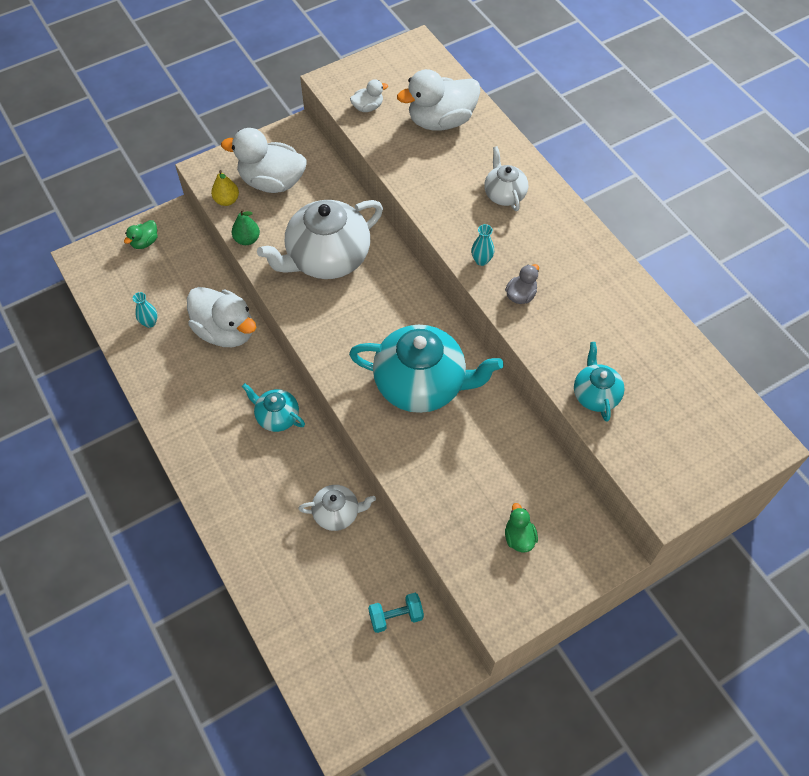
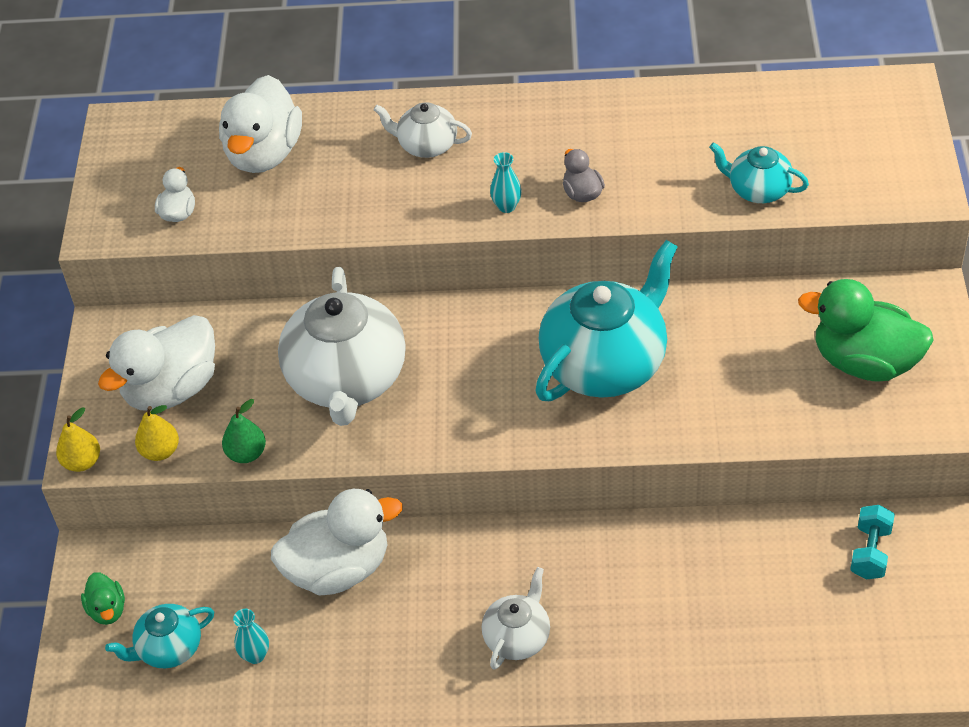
camera: 55 degrees left, 10 degrees down
turquoise teapot [242,383,305,432] -> turquoise teapot moved to [105,604,214,668]
white teapot [298,485,376,531] -> white teapot moved to [482,567,550,670]
green duck [505,503,538,552] -> green duck [798,279,934,382], size x2.11
none -> yellow pear [56,407,100,472]

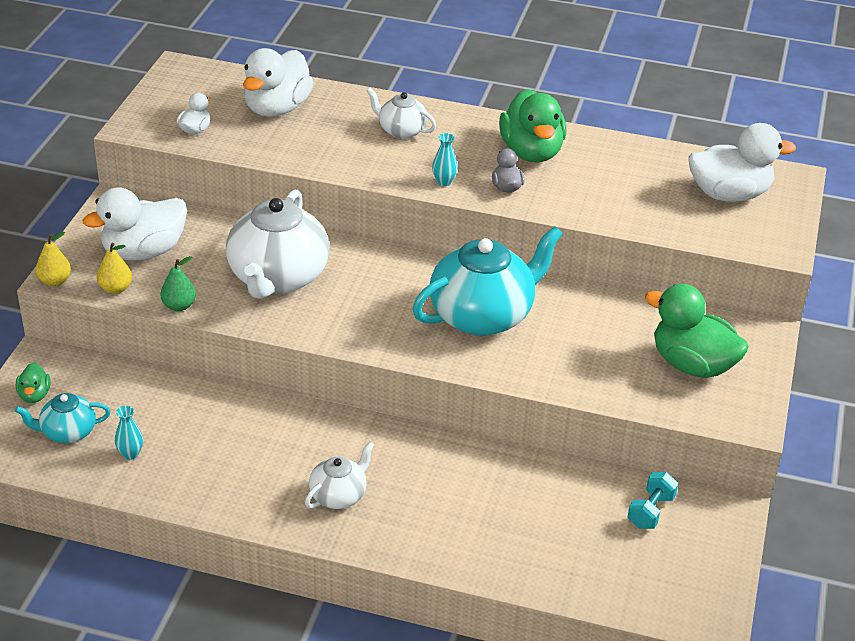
camera: 10 degrees right, 10 degrees down
white duck [271,489,402,596] -> white duck moved to [689,123,796,202]
turquoise teapot [709,142,809,203] -> none
none -> green duck [499,89,566,162]

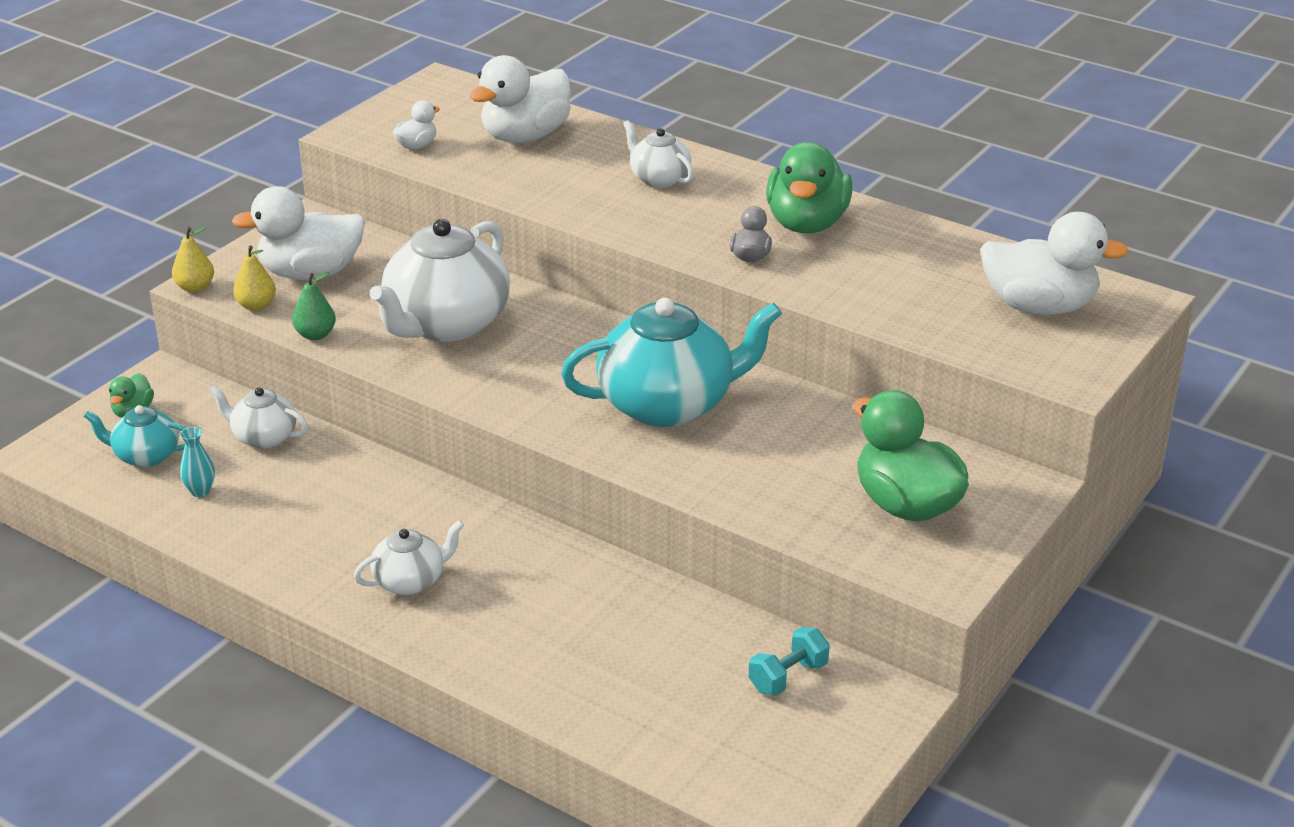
camera: 20 degrees right, 5 degrees down
turquoise vase [432,133,458,186] -> none
none -> white teapot [209,385,308,449]

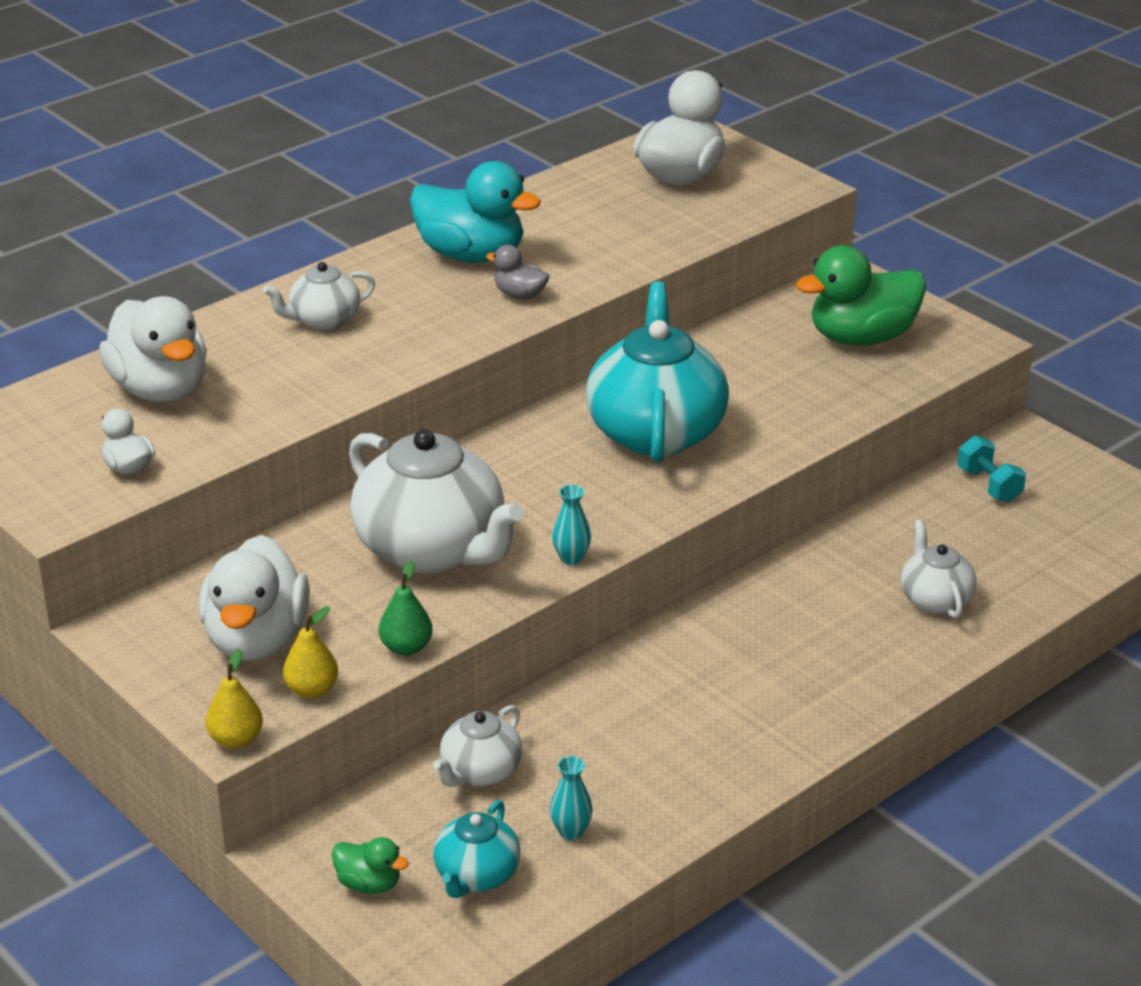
camera: 75 degrees left, 0 degrees up
white teapot [354,520,464,595] -> white teapot moved to [901,520,977,619]
green duck [766,142,853,233] -> turquoise duck [410,161,541,263]
none -> turquoise vase [552,485,591,565]

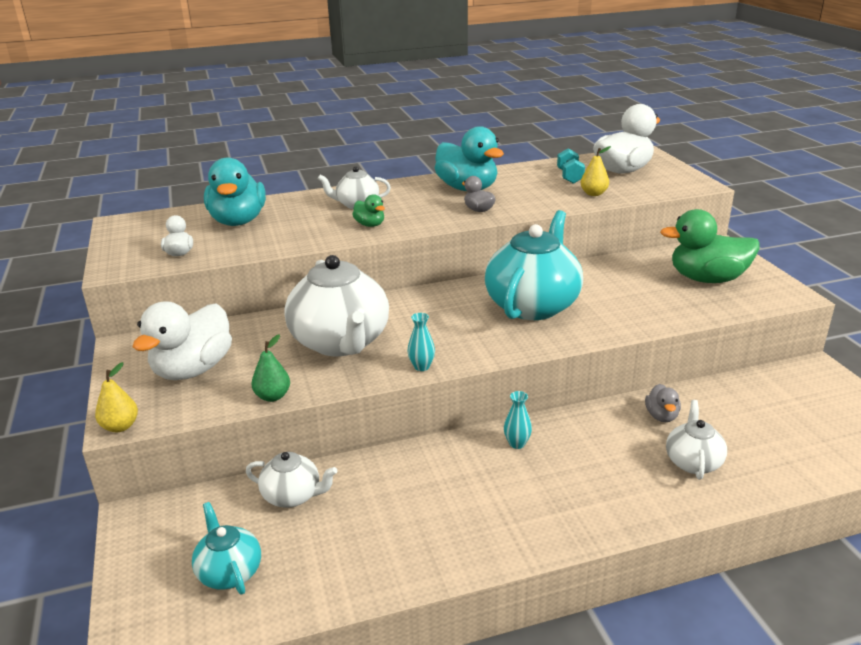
camera: 25 degrees right, 5 degrees down
white duck [99,296,207,402] -> turquoise duck [204,157,266,226]
yellow pear [283,606,338,698] -> yellow pear moved to [581,146,611,196]
green duck [332,837,409,894] -> green duck moved to [352,194,385,227]
white teapot [433,705,522,787] -> white teapot turned 135 degrees counterclockwise [246,452,337,508]
turquoise teapot [433,800,521,898] -> turquoise teapot turned 105 degrees clockwise [192,502,261,595]
turquoise vase [550,756,593,840] -> turquoise vase moved to [504,391,532,449]
turquoise dumbbell [957,436,1026,502] -> turquoise dumbbell moved to [557,148,585,184]
none -> grey duck [645,384,681,422]

